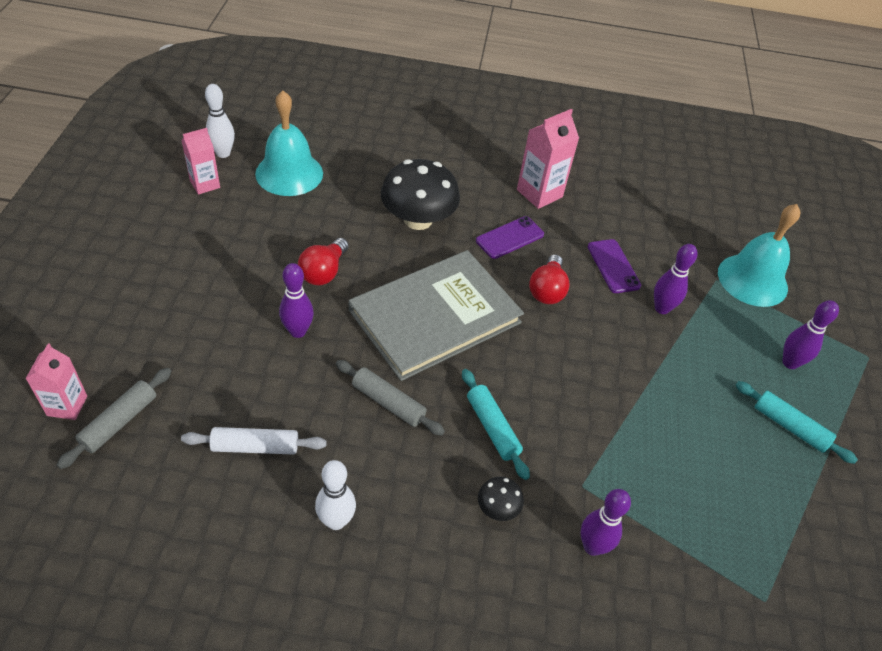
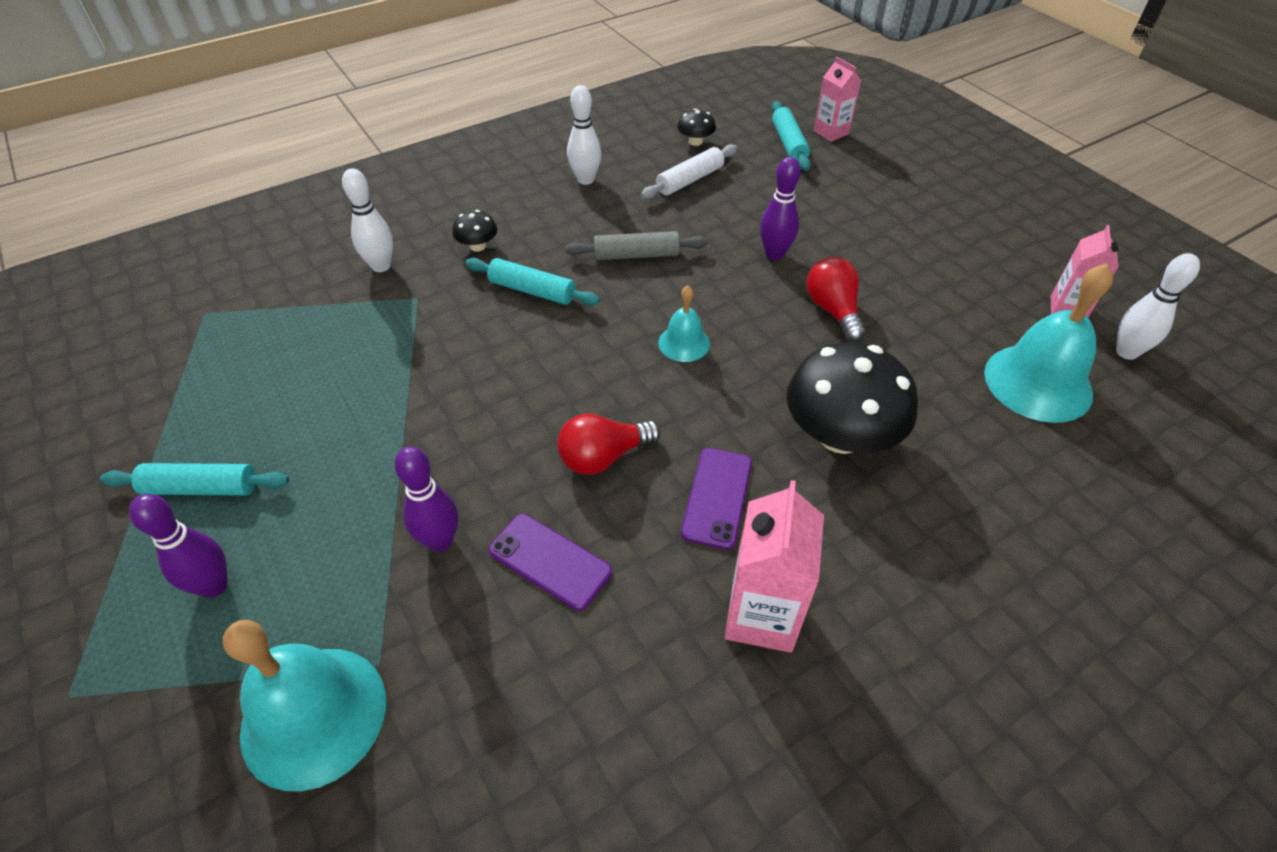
camera: 145 degrees right, 0 degrees up
grey rolling pin [57,368,172,469] -> turquoise rolling pin [772,101,811,171]
grey book [349,250,524,381] -> turquoise bell [658,285,710,362]
red light bulb [529,254,570,304] -> red light bulb turned 90 degrees counterclockwise [558,413,661,475]
purple bowling pin [580,489,631,556] -> white bowling pin [342,168,393,272]
none -> black mushroom [677,108,716,146]

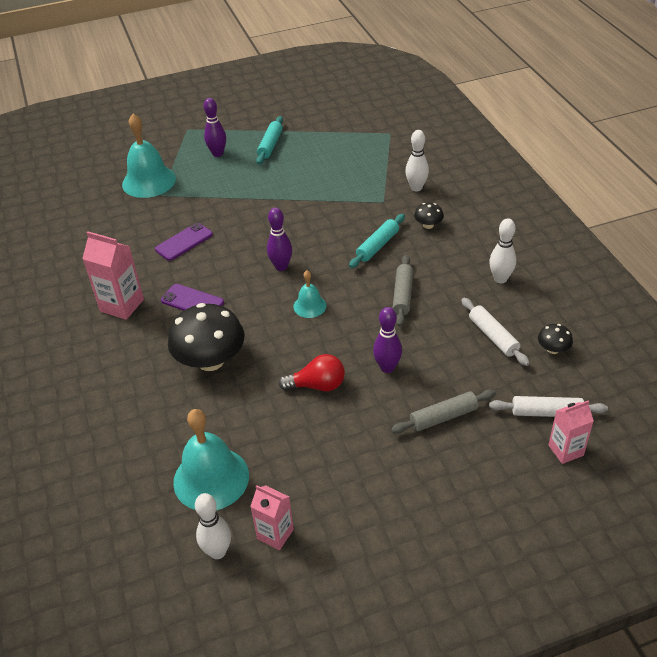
camera: 105 degrees right, 5 degrees down
purple bowling pin [394,447,458,552] -> purple bowling pin moved to [267,208,292,271]
red light bulb [558,413,661,475] -> none
turquoise rolling pin [772,101,811,171] -> white rolling pin [489,396,608,417]
none -> grey rolling pin [391,390,496,434]

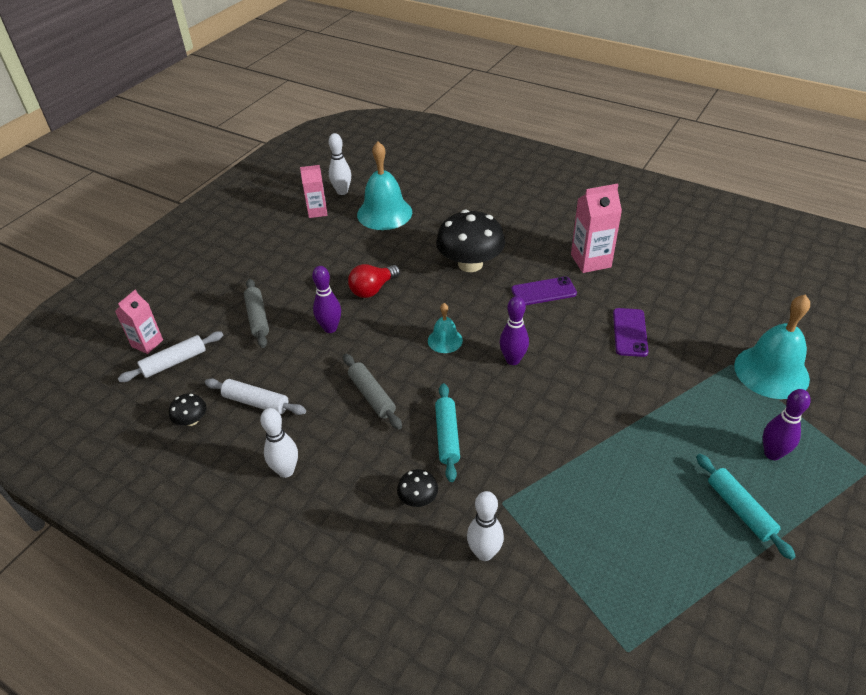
camera: 140 degrees right, 0 degrees up
grey rolling pin [391,390,496,434] -> grey rolling pin turned 45 degrees counterclockwise [244,279,269,348]

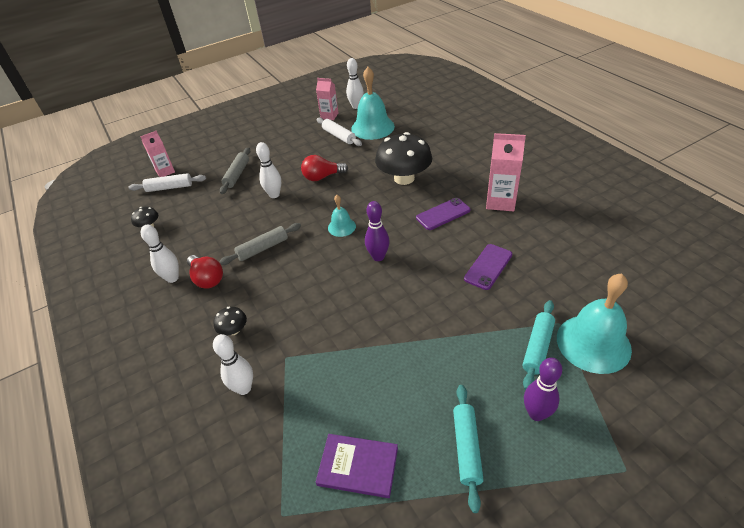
camera: 30 degrees right, 0 degrees up
white rolling pin [205,378,306,415] -> white rolling pin moved to [317,118,362,146]
purple bowling pin [312,266,341,333] -> white bowling pin [256,142,281,198]
grey rolling pin [343,354,402,430] -> grey rolling pin turned 60 degrees clockwise [219,223,301,265]
turquoise rolling pin [435,383,460,482] -> turquoise rolling pin moved to [523,300,555,390]
purple phone [511,276,577,305] -> purple phone turned 45 degrees counterclockwise [416,198,471,230]
none -> red light bulb [187,255,223,288]
none -> purple book [316,434,398,498]

